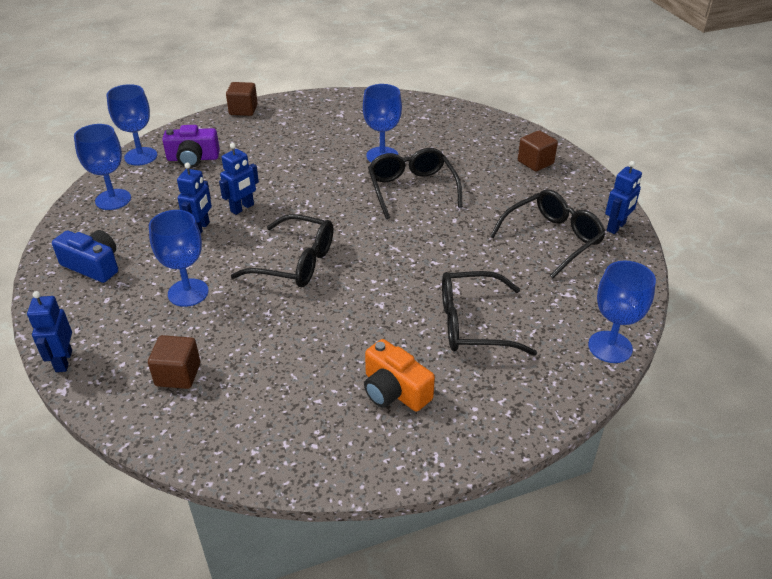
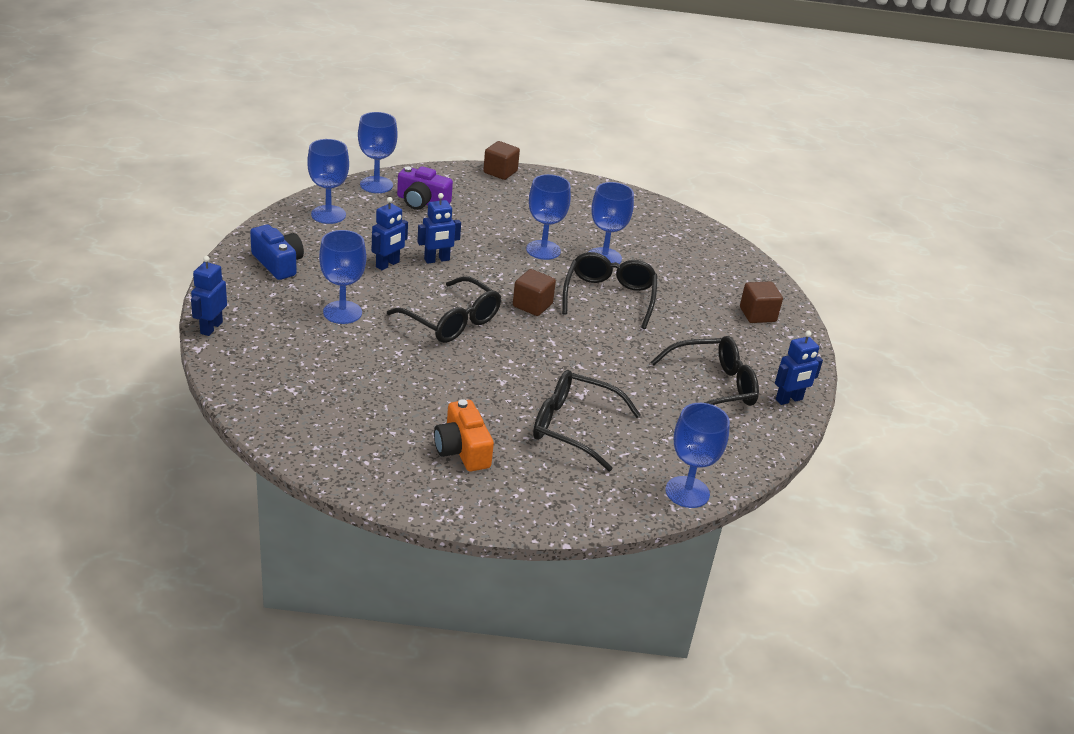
camera: 20 degrees right, 5 degrees down
brown cube [148,335,200,389] -> brown cube moved to [513,269,556,316]
none -> blue goblet [526,174,571,260]

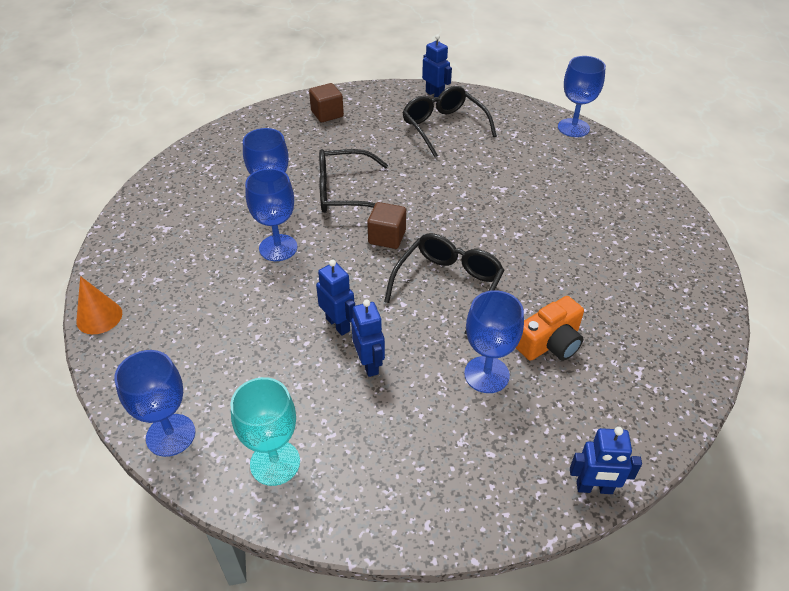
camera: 100 degrees left, 10 degrees up
blue camera [250,225,304,280] -> none
blue goblet [307,139,349,224] -> turquoise goblet [231,377,300,486]
blue robot [372,197,408,270] -> blue robot turned 45 degrees clockwise [351,299,385,377]
purple camera [397,166,453,210] -> none
orange camera [434,399,494,471] -> orange camera moved to [516,296,584,361]
brown cube [483,141,520,180] -> orange cone [76,276,122,334]
black glasses [533,370,641,471] -> none

